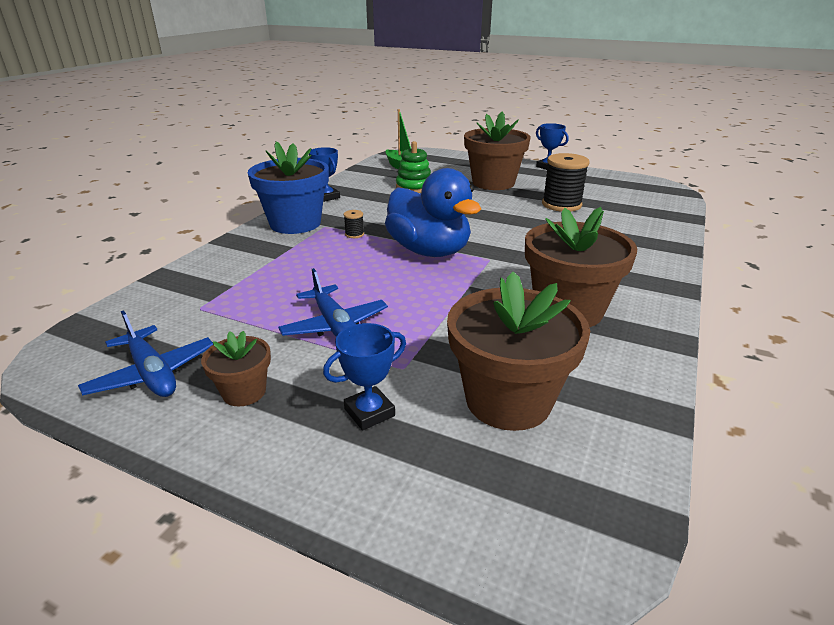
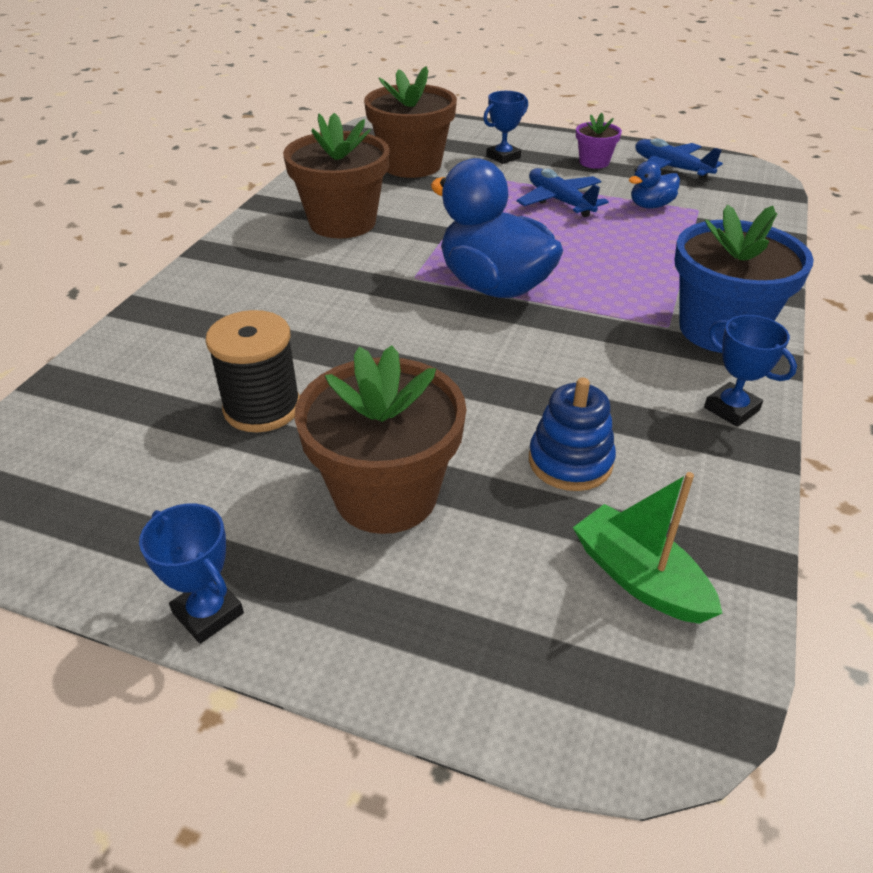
camera: 175 degrees right, 10 degrees up
brown flower pot [201,331,271,406] -> purple flower pot [576,113,622,169]
black spool [344,210,364,238] -> none
green stacking toy [396,141,431,193] -> blue stacking toy [529,377,616,491]
none -> blue duck [629,161,680,209]

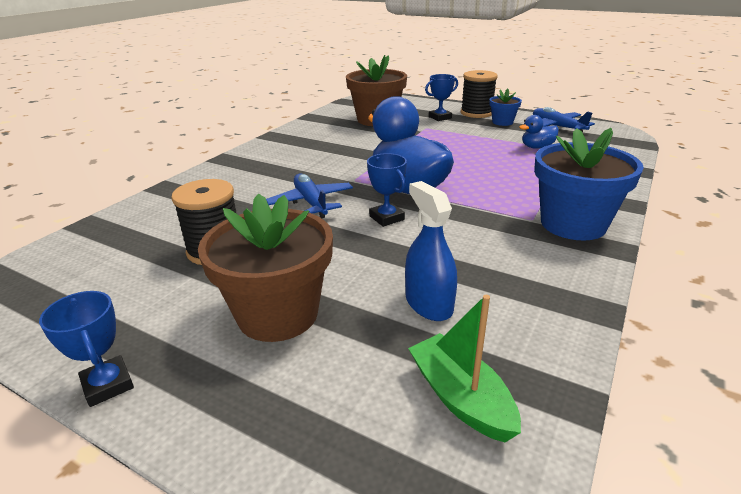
camera: 10 degrees right, 10 degrees down
brown flower pot [283,113,390,238] -> none
blue plane [517,168,609,217] -> blue plane moved to [266,173,353,218]
blue stacking toy [529,377,616,491] -> blue spray bottle [405,181,457,321]
purple flower pot [576,113,622,169] -> blue flower pot [489,89,522,126]
blue trophy [704,315,797,427] -> blue trophy moved to [367,153,407,227]
none -> black spool [461,70,498,118]

